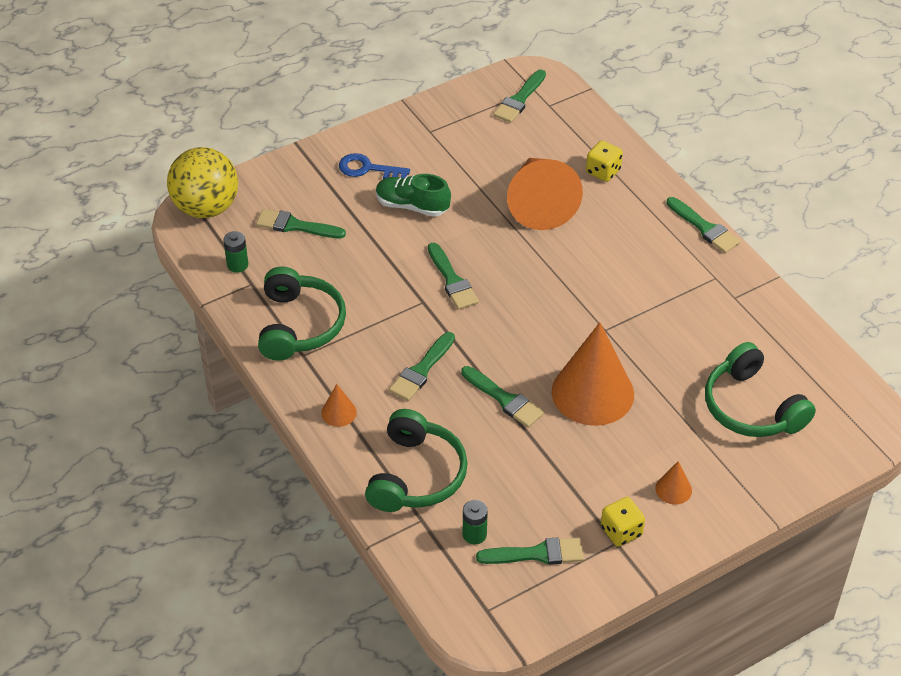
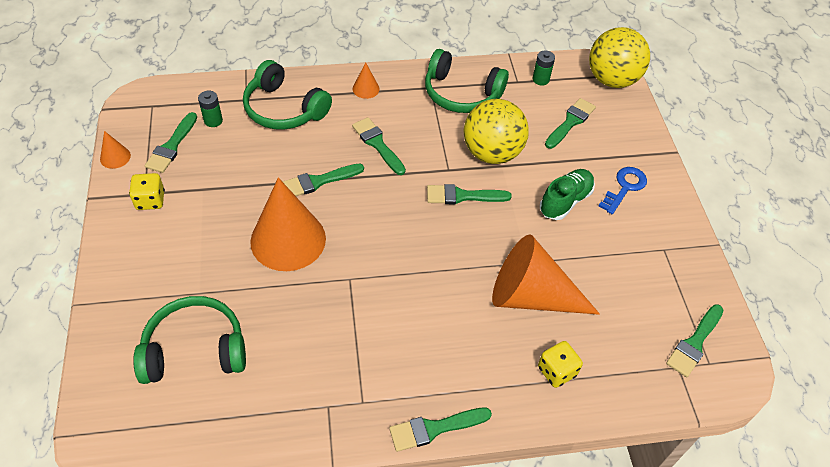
camera: 110 degrees right, 5 degrees up
green brush [493,69,546,123] -> green brush turned 105 degrees counterclockwise [666,304,723,377]
orange cone [655,461,692,505] -> orange cone moved to [100,131,131,169]
none -> yellow ball [463,99,529,164]

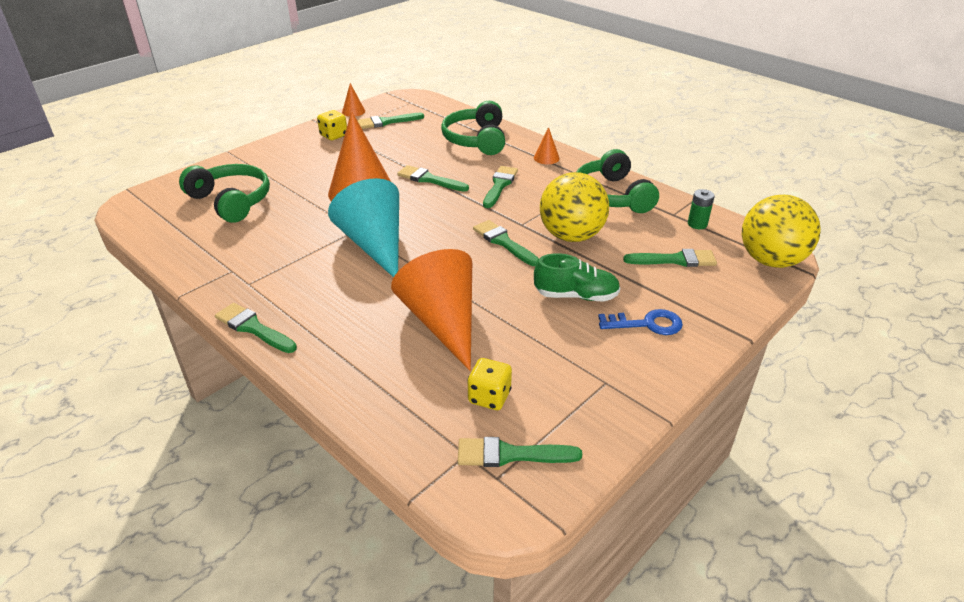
camera: 55 degrees right, 15 degrees down
green battery [198,91,223,127] -> none
yellow dice [538,341,583,388] -> yellow dice moved to [467,358,512,410]
none -> turquoise cone [328,178,399,277]

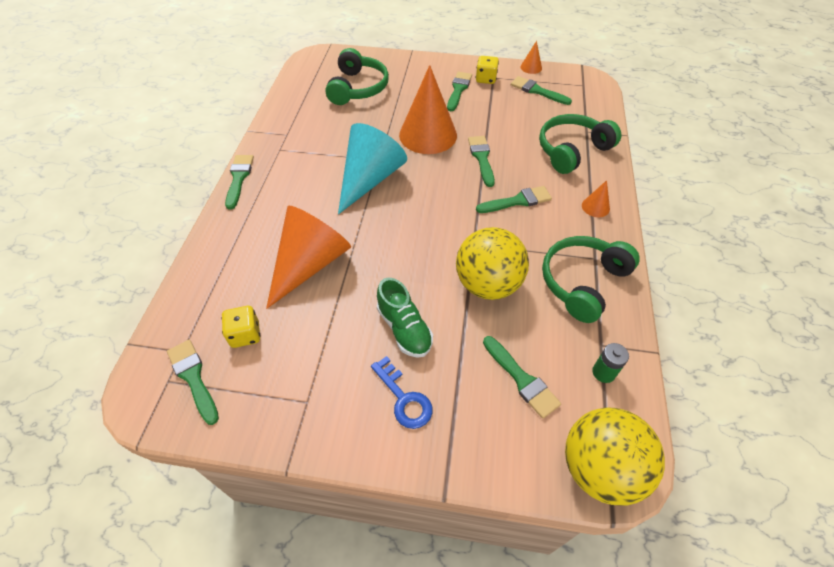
camera: 55 degrees right, 15 degrees up
green brush [473,220,539,266] -> green brush moved to [447,72,472,111]

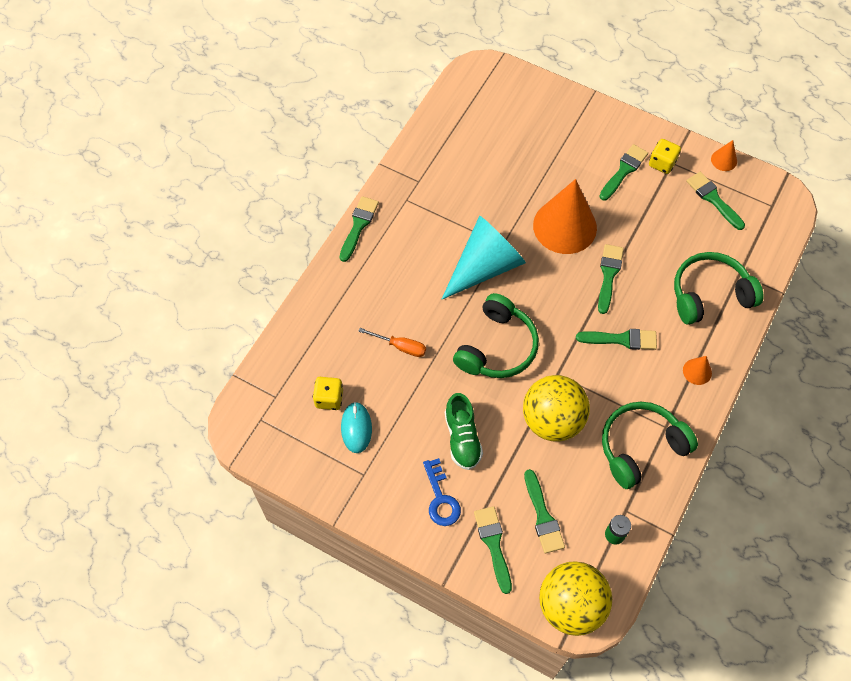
camera: 20 degrees right, 10 degrees up
green brush [167,340,219,425] -> green brush moved to [474,506,512,594]
orange cone [266,206,351,309] -> orange screwdriver [358,328,426,357]
green headphones [325,48,389,105] -> green headphones moved to [453,293,539,378]
none -> turquoise mouse [341,402,372,453]

